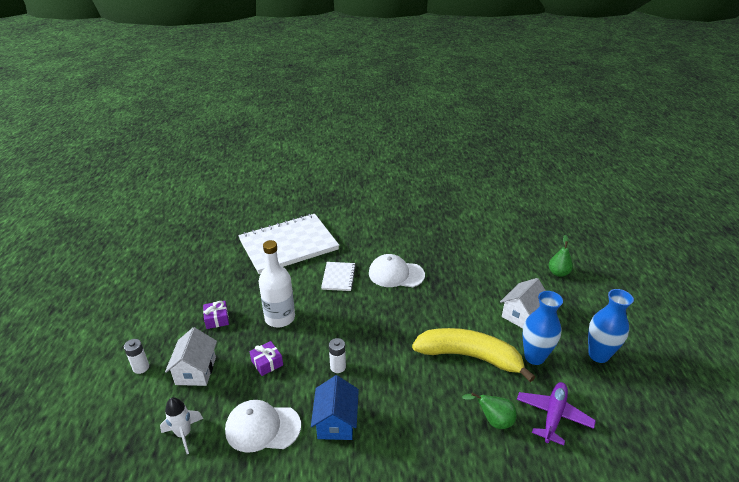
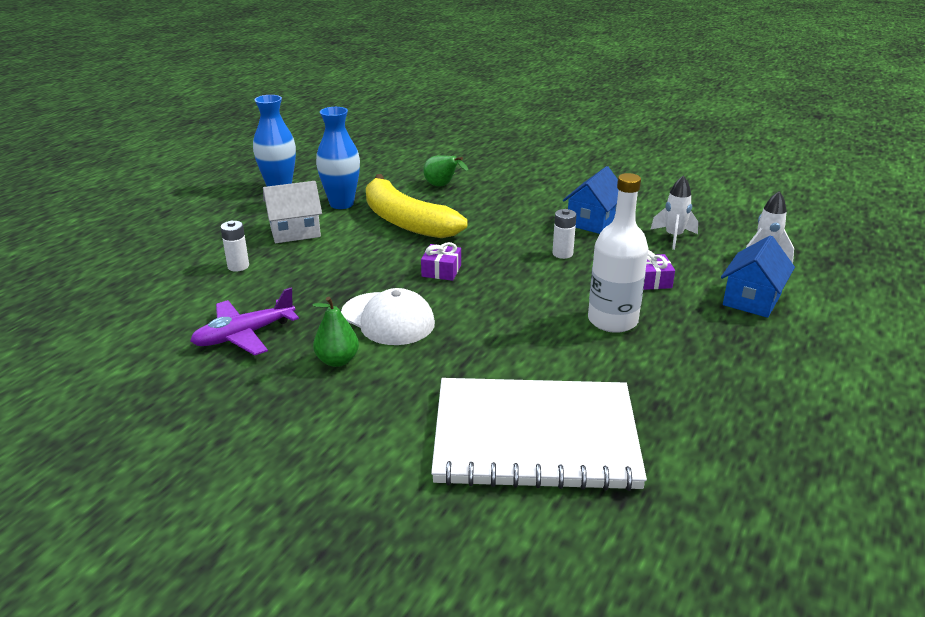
camera: 150 degrees left, 5 degrees down
white battery [124,339,149,374] -> white battery moved to [220,221,249,272]
white house [165,327,217,386] -> blue house [721,235,795,318]
purple gift [203,301,229,329] -> purple gift moved to [421,242,461,281]
white cap [225,400,301,453] -> white rocket [650,175,698,250]
white notebook [321,262,356,291] -> none
purple plane [517,382,596,445] -> purple plane moved to [190,288,299,356]
green pear [549,235,573,277] -> green pear moved to [312,297,359,367]

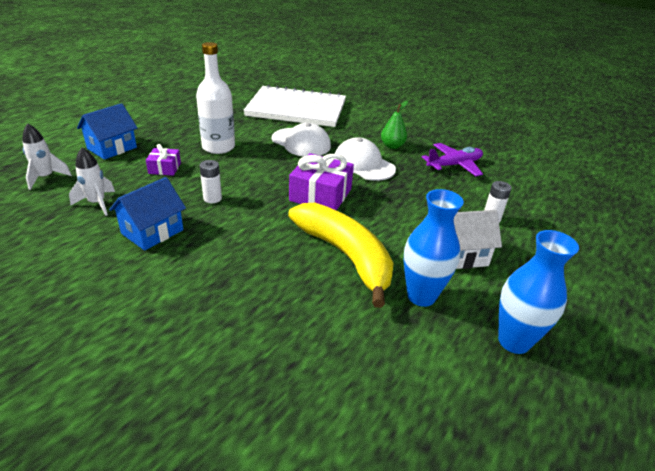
camera: 175 degrees left, 5 degrees up
purple gift [421,242,461,281] -> purple gift [289,153,354,211], size x1.82
green pear [423,155,468,187] -> none
none -> white cap [272,123,331,157]

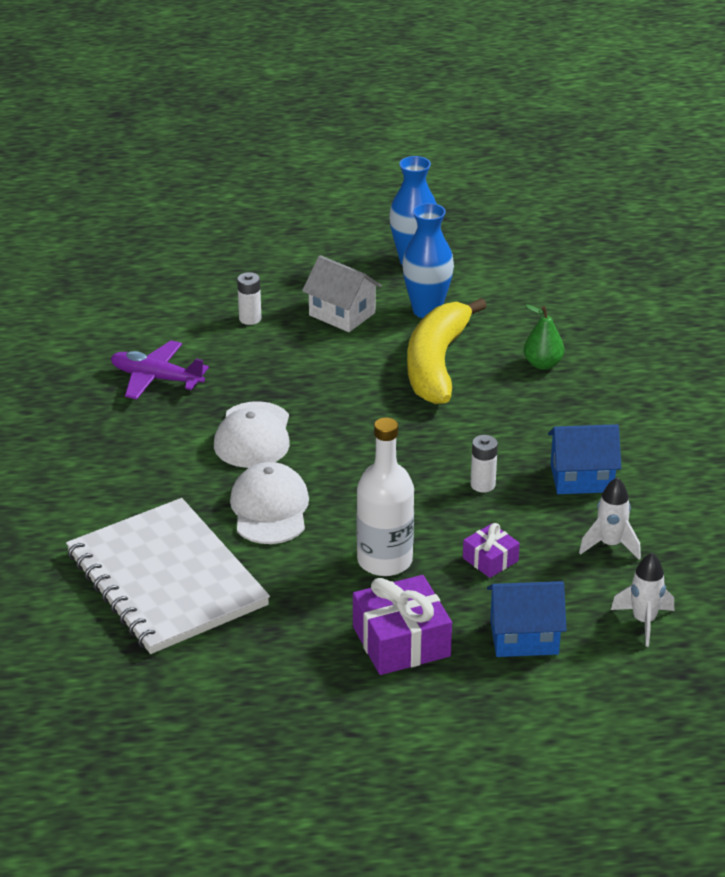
camera: 130 degrees left, 0 degrees up
purple gift [289,153,354,211] -> purple gift moved to [353,575,452,675]
green pear [381,101,408,149] -> green pear moved to [524,304,564,370]

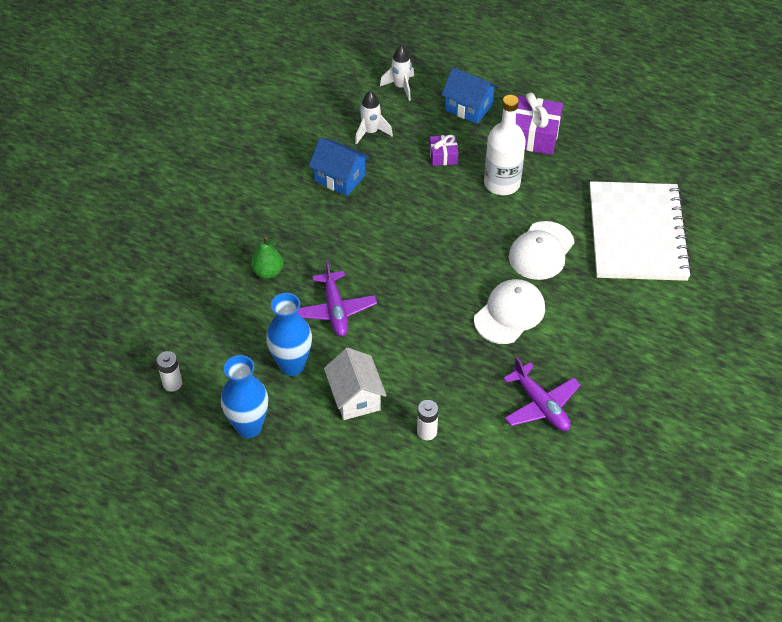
camera: 145 degrees left, 15 degrees up
yellow banana [407,298,487,404] -> purple plane [297,260,377,336]
white battery [471,435,498,493] -> white battery moved to [156,351,182,392]

